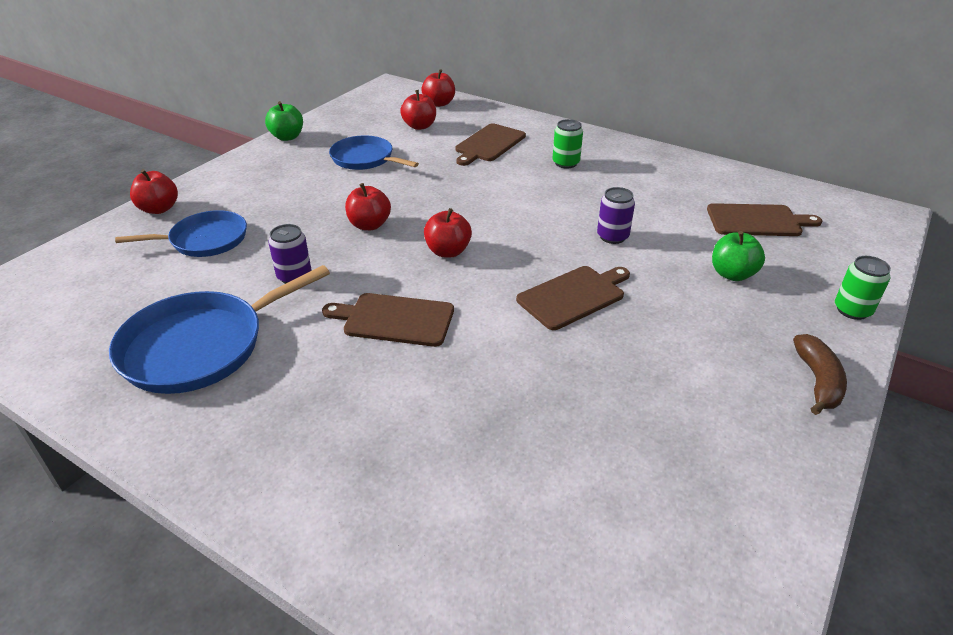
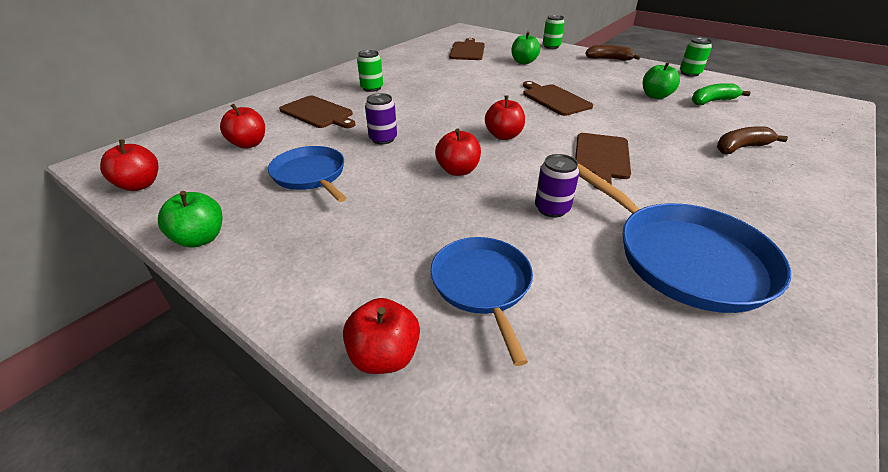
camera: 85 degrees left, 0 degrees up
blue pan [329,135,419,170] -> blue pan turned 105 degrees clockwise [268,146,347,202]
red apple [421,69,455,107] -> red apple moved to [100,140,158,191]
purple can [597,187,635,244] -> purple can moved to [365,93,397,144]
none -> green apple [643,61,680,99]
none -> green can [680,37,712,76]
none -> green banana [692,83,751,105]
none -> brown banana [717,126,788,154]

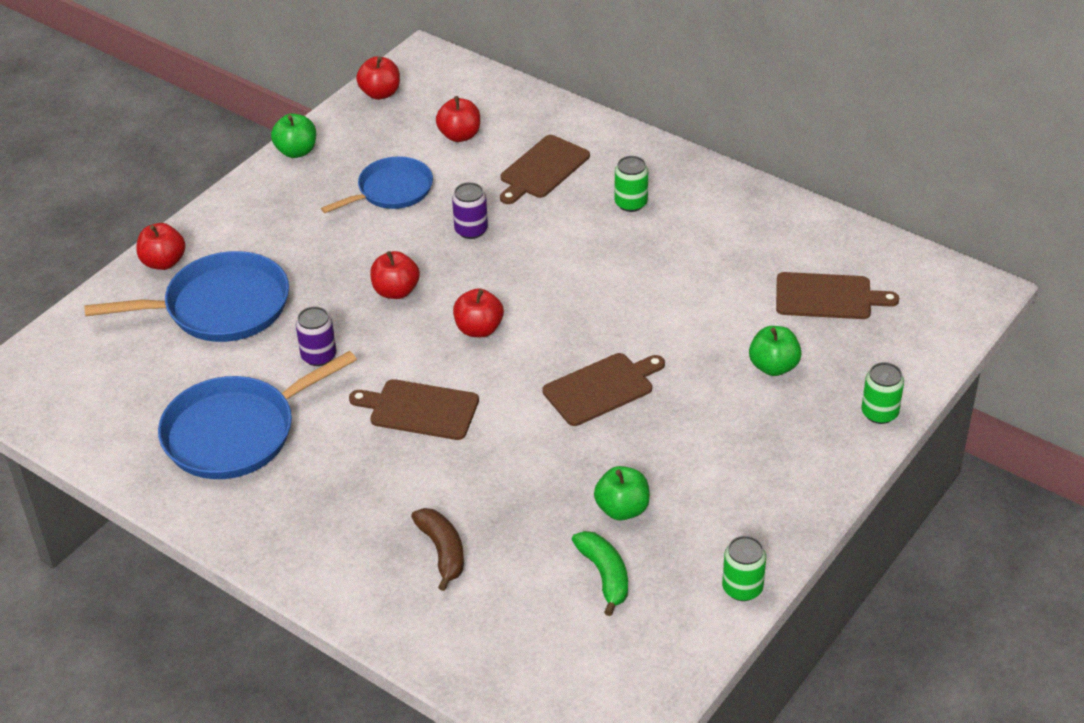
camera: 90 degrees right, 5 degrees up
blue pan [430,237,533,366] -> blue pan [84,251,289,342], size x1.54
brown banana [585,45,641,61] -> none

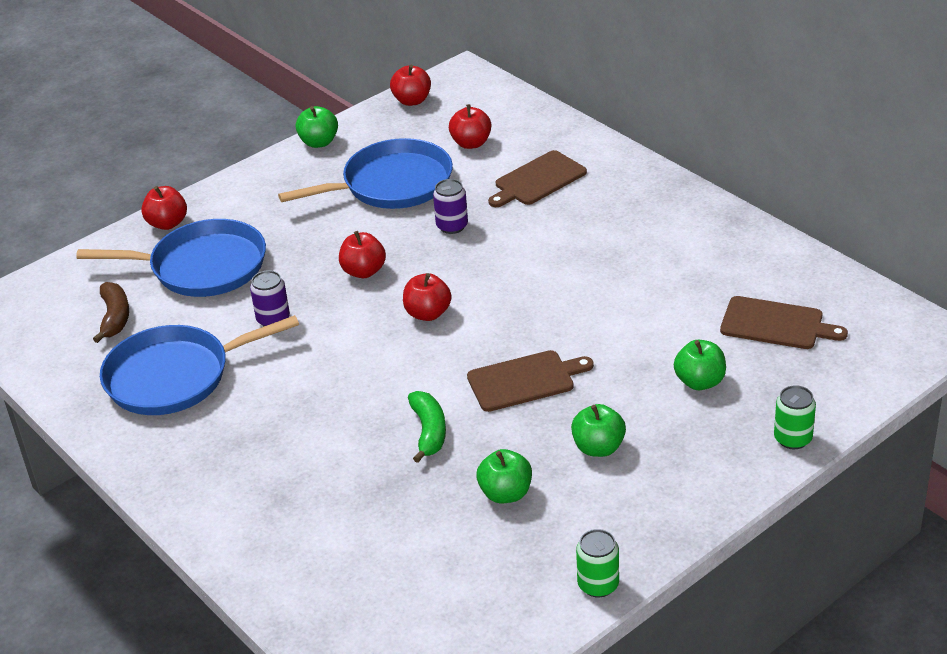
camera: 15 degrees right, 5 degrees down
blue pan [321,156,433,213] -> blue pan [278,138,453,209], size x1.54
brown cutting board [349,379,479,440] -> none
brown banana [411,508,464,591] -> brown banana moved to [93,282,129,343]
green banana [572,531,628,616] -> green banana moved to [408,391,446,463]
green can [615,156,648,212] -> none
none -> green apple [571,404,626,457]

